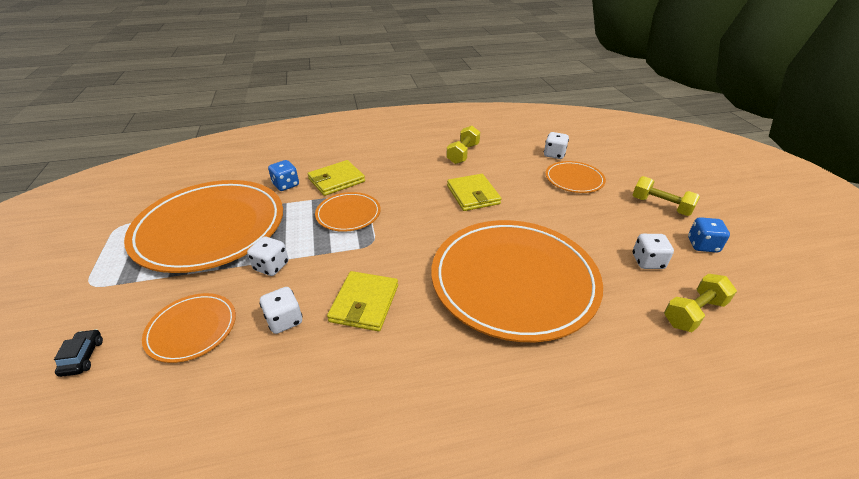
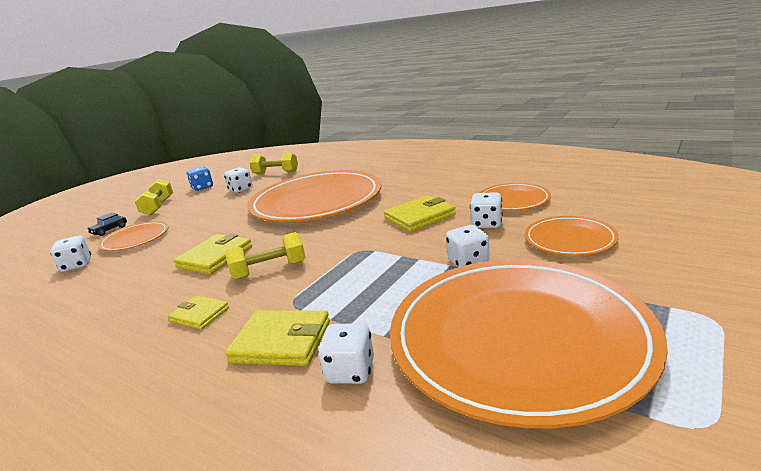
camera: 130 degrees left, 15 degrees down
black car [54,329,103,377] -> black car moved to [87,212,127,236]
blue dice [268,160,299,191] -> white dice [318,323,374,384]
orange plate [315,192,381,232] -> orange plate moved to [479,183,551,211]
yellow dumbbell [446,126,480,164] -> yellow dumbbell moved to [225,232,306,279]
none -> yellow wallet [168,295,229,330]

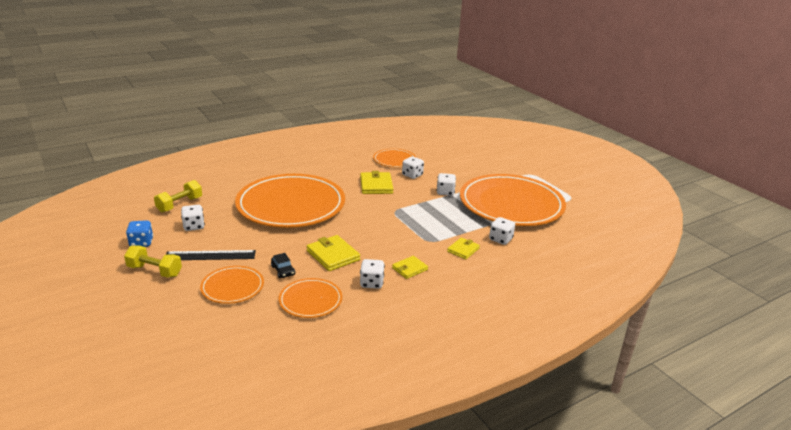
camera: 70 degrees left, 5 degrees up
white dice [50,236,91,272] -> white dice moved to [360,259,385,289]
black car [87,212,127,236] -> black car moved to [271,253,295,278]
yellow dumbbell [225,232,306,279] -> none
yellow wallet [225,310,330,366] -> yellow wallet [447,238,480,259], size x0.63
orange plate [524,216,619,256] -> orange plate moved to [279,278,342,318]
none -> black ruler [166,250,256,260]

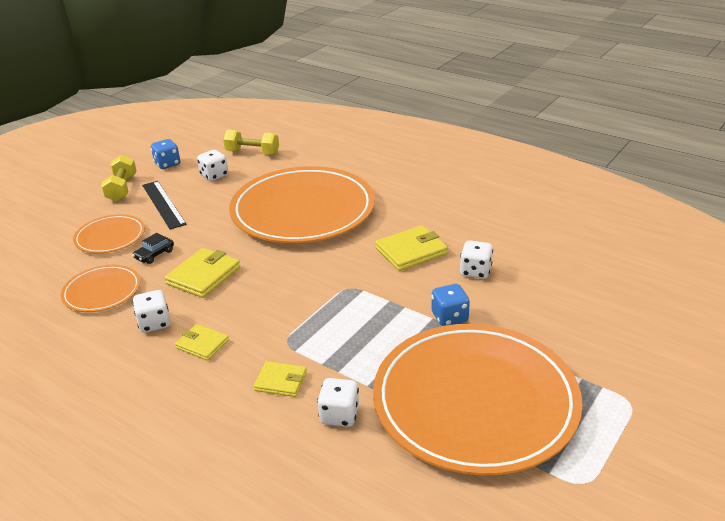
camera: 70 degrees right, 5 degrees up
orange plate [373,149,416,168] -> none
white dice [436,173,456,196] -> blue dice [431,284,470,326]

